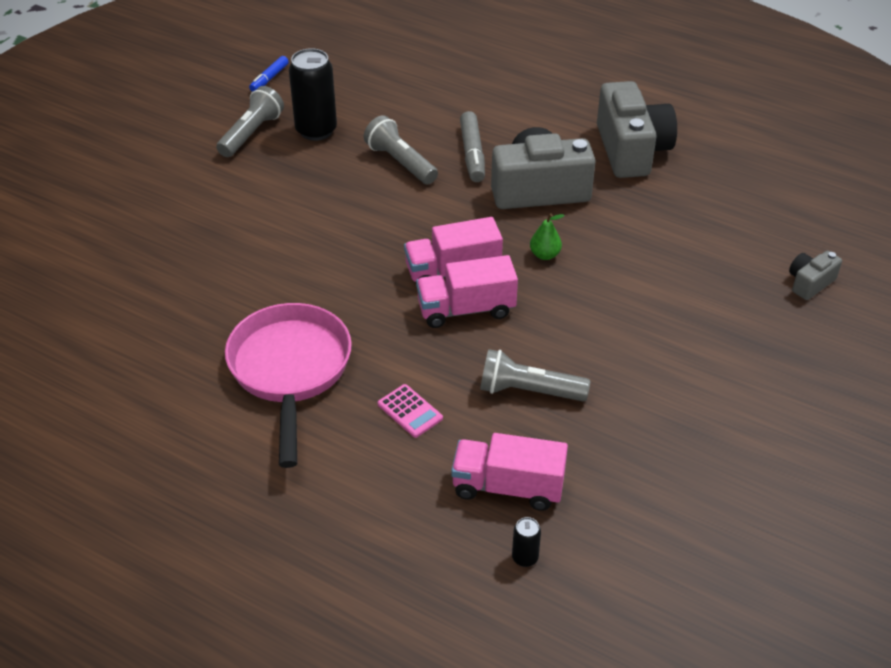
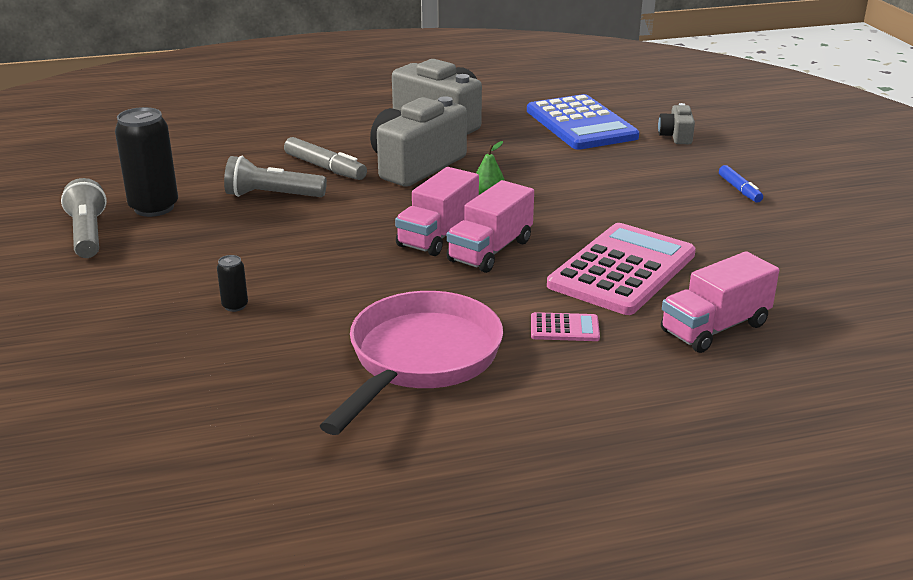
camera: 45 degrees left, 15 degrees down
pink pan [225,303,352,468] -> pink pan turned 75 degrees clockwise [320,291,503,435]
blue marker [249,56,289,92] -> blue marker moved to [719,165,763,203]
grey flashlight [480,349,590,401] -> pink calculator [547,223,696,315]
black can [512,517,541,567] -> black can moved to [217,255,248,312]
none -> blue calculator [527,94,639,150]

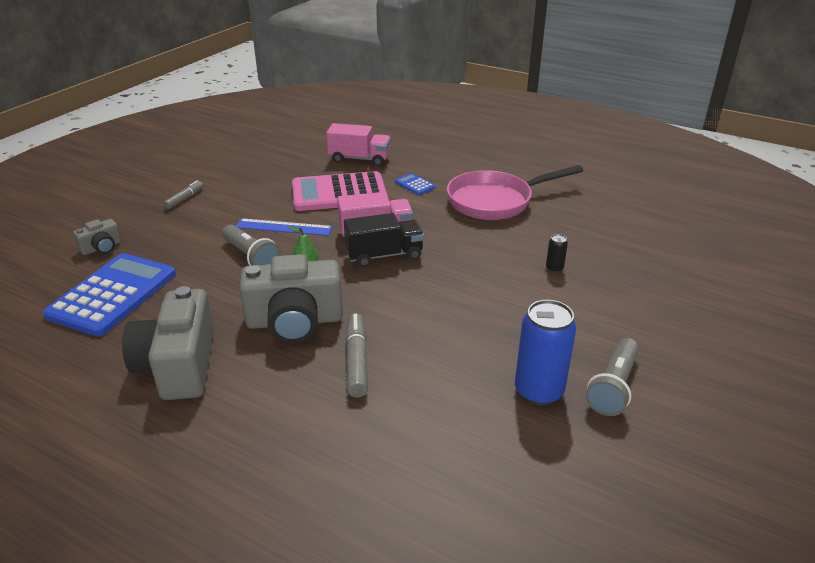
camera: 135 degrees left, 5 degrees up
black can [115,107,178,217] -> blue can [515,300,576,406]
grey flashlight [224,156,327,197] -> grey flashlight moved to [222,224,281,266]
pink truck [395,167,479,256] -> black truck [344,213,424,267]
pink calculator [531,312,600,341] -> blue calculator [395,173,436,195]
blue marker [719,165,763,203] -> grey marker [163,180,203,209]
none -> blue ruler [236,218,333,236]

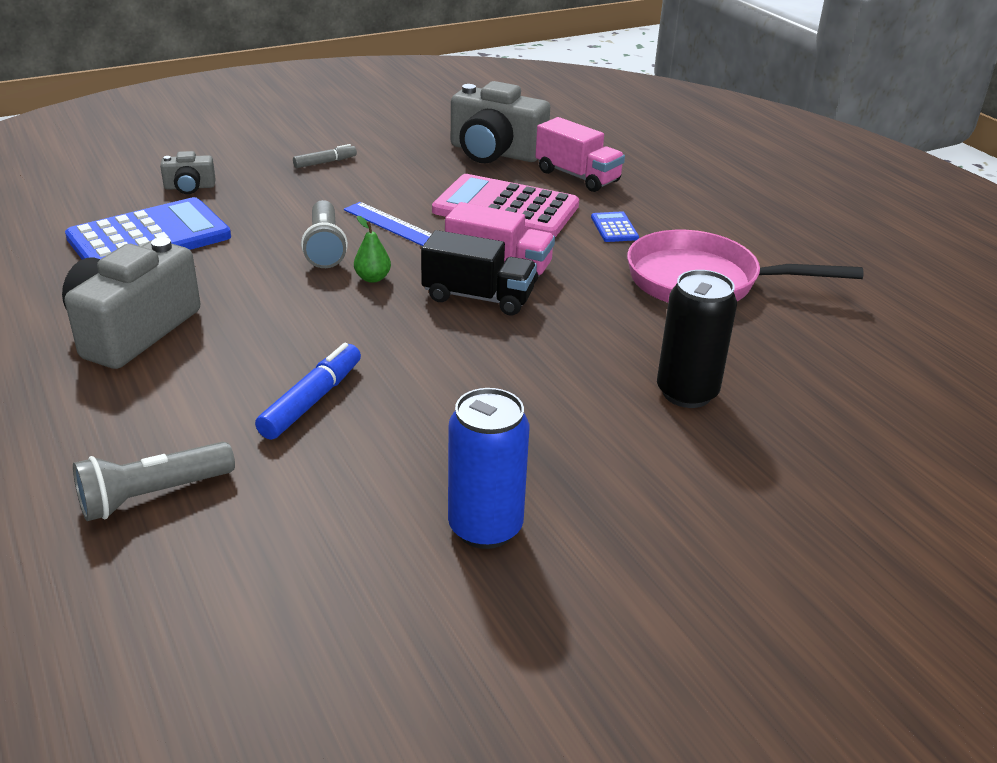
camera: 30 degrees right, 0 degrees up
grey camera [239,254,343,343] -> grey camera moved to [451,81,550,163]
grey marker [346,313,368,397] -> blue marker [255,343,361,440]
black can [546,234,568,273] -> black can [657,270,737,408], size x2.21
grey flashlight [585,338,639,416] -> grey flashlight moved to [73,442,235,521]

